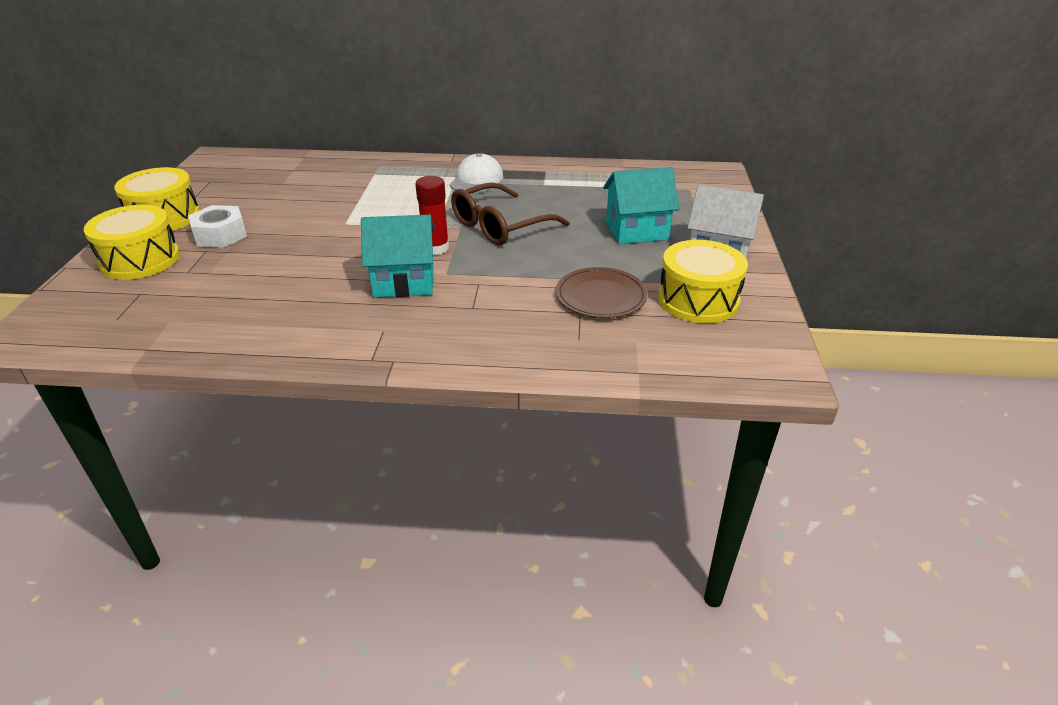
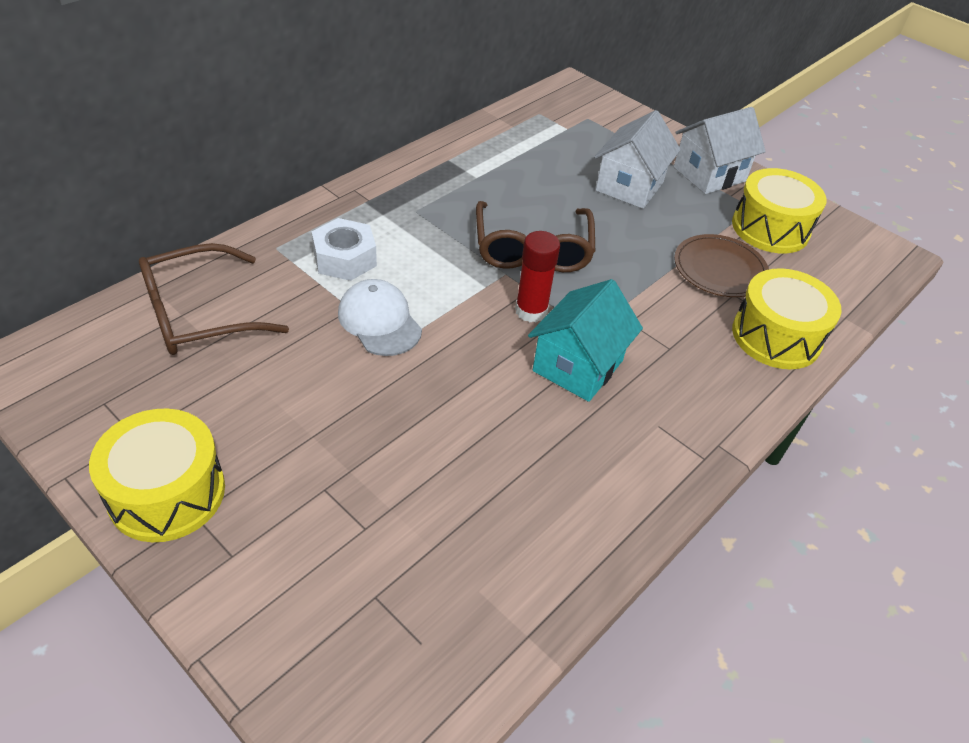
camera: 55 degrees left, 10 degrees up
yellow drum [84,205,180,280] -> yellow drum moved to [732,268,842,369]
white nut [188,205,247,248] -> white nut moved to [312,218,377,281]
white cap [450,153,503,194] -> white cap moved to [338,279,422,356]
turquoise house [603,167,679,244] -> white house [594,110,681,209]
none -> brown glasses [139,243,289,355]

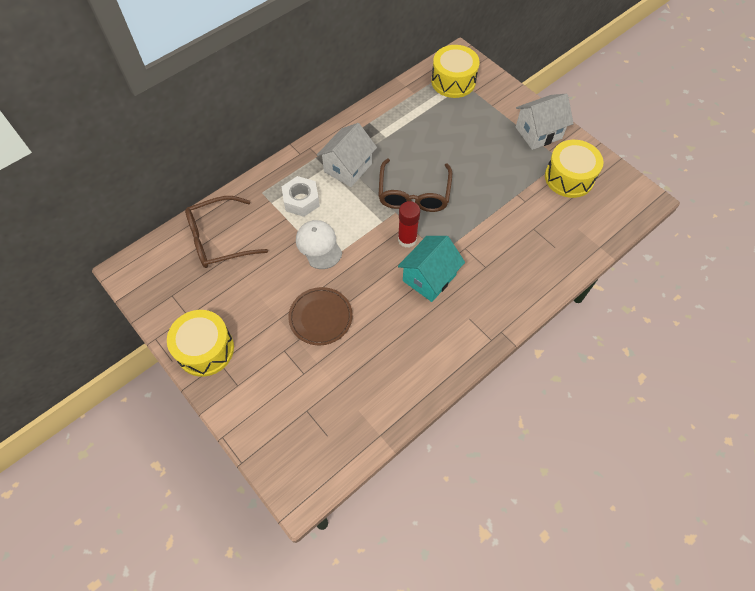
camera: 10 degrees right, 15 degrees up
white house [594,110,681,209] -> white house moved to [317,123,377,187]
brown plate [674,234,769,297] -> brown plate moved to [288,287,353,345]
yellow drum [732,268,842,369] -> yellow drum moved to [431,45,480,98]

